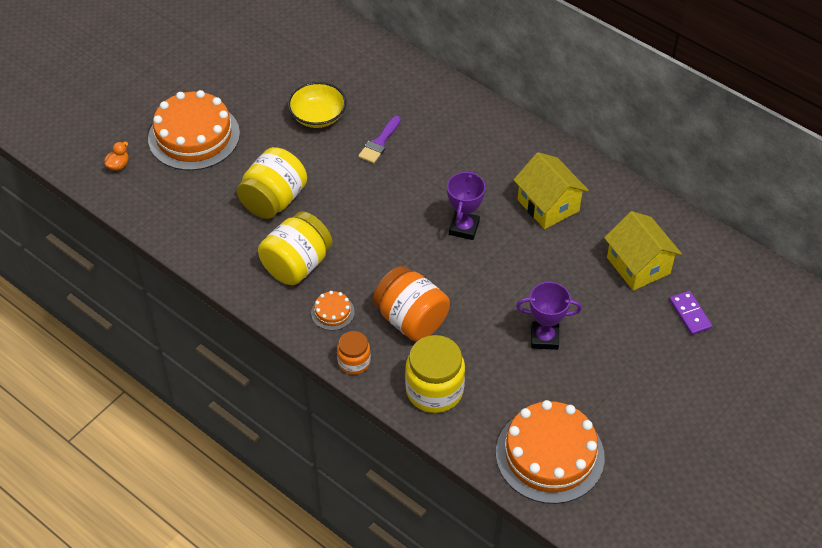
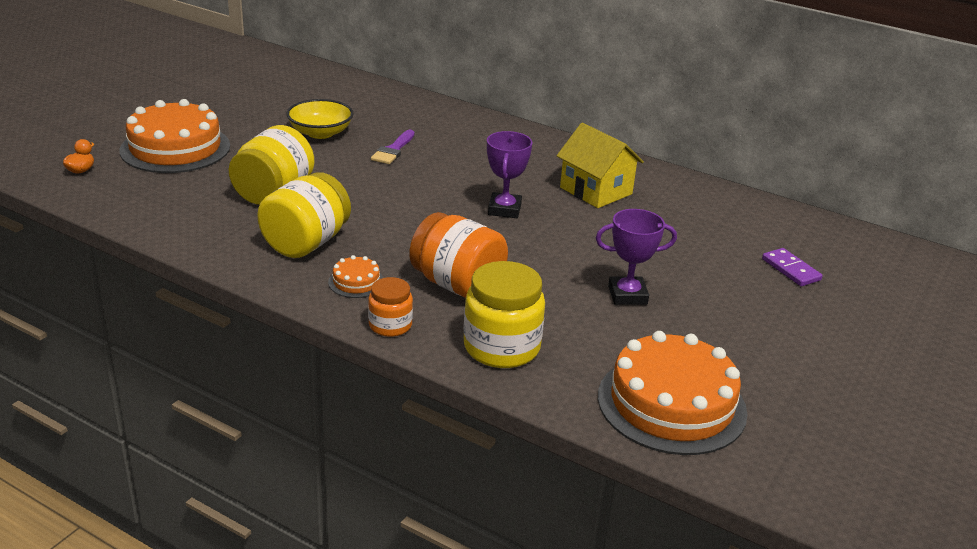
camera: 10 degrees left, 20 degrees down
yellow house [604,211,682,291] -> none

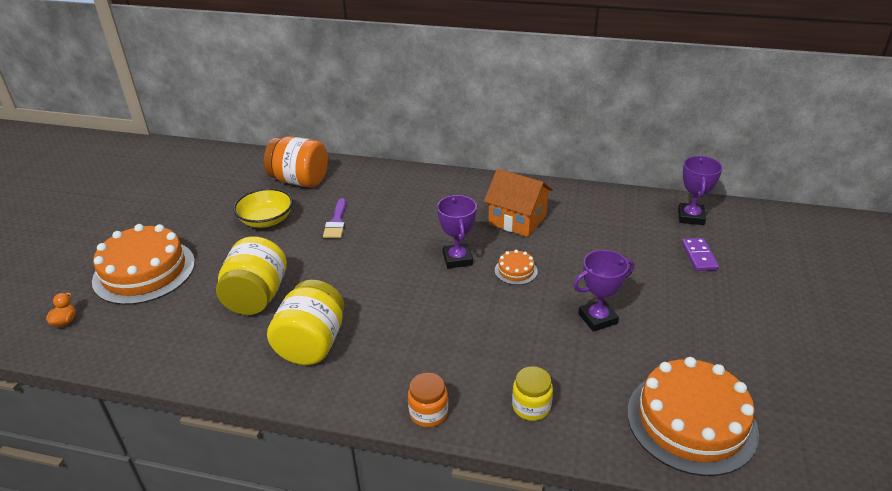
camera: 15 degrees left, 5 degrees up
orange cake [328,255,383,298] -> orange cake moved to [495,250,538,285]
orange jar [409,212,508,298] -> orange jar moved to [264,136,328,188]
yellow jar [464,261,545,368] -> yellow jar [512,366,553,421], size x0.57
yellow house [557,123,644,208] -> orange house [484,169,553,237]
purple domino [762,248,823,286] -> purple domino turned 45 degrees clockwise [682,238,719,271]
none -> purple trophy [678,156,723,225]

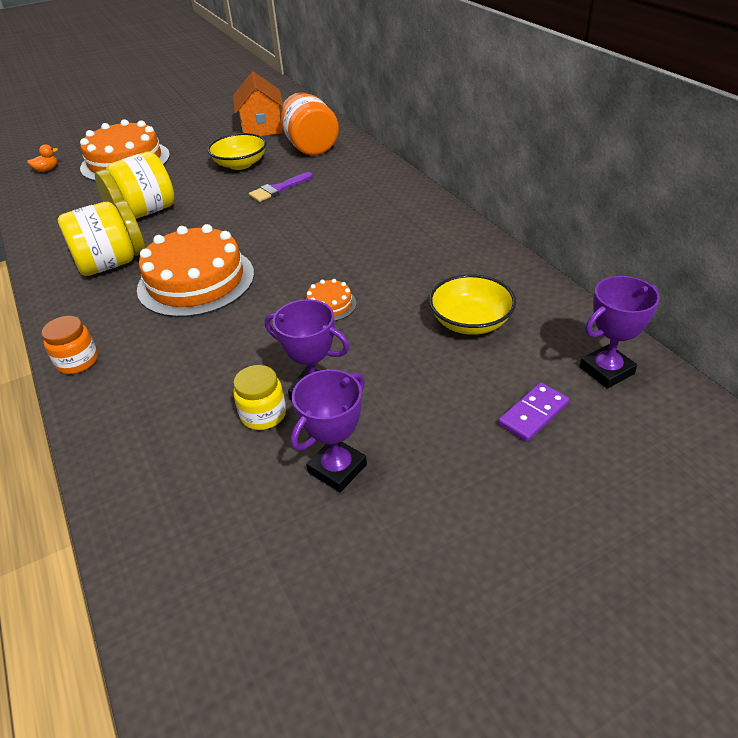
camera: 50 degrees right, 5 degrees up
purple trophy [437,195,477,268] -> purple trophy moved to [291,369,367,492]
orange house [484,169,553,237] -> orange house moved to [233,71,283,136]
yellow jar [512,366,553,421] -> yellow jar moved to [233,365,286,430]
orange cake [627,357,759,476] -> orange cake moved to [137,224,254,317]
none -> yellow bowl [429,274,516,335]

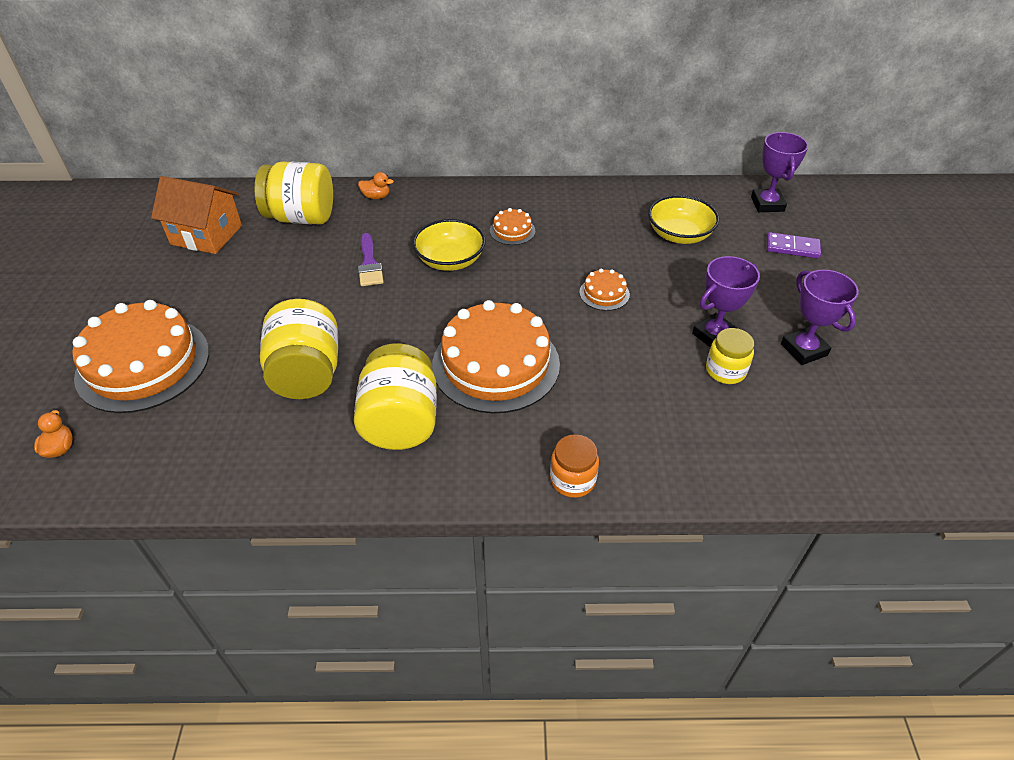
camera: 65 degrees left, 5 degrees up
yellow bowl [207,133,267,170] -> yellow bowl moved to [412,219,486,271]
orange jar [280,92,339,155] -> yellow jar [255,161,333,225]
purple domino [498,382,569,442] -> purple domino turned 60 degrees counterclockwise [767,232,821,258]
none -> orange duck [358,172,394,199]
none -> orange cake [490,208,535,245]

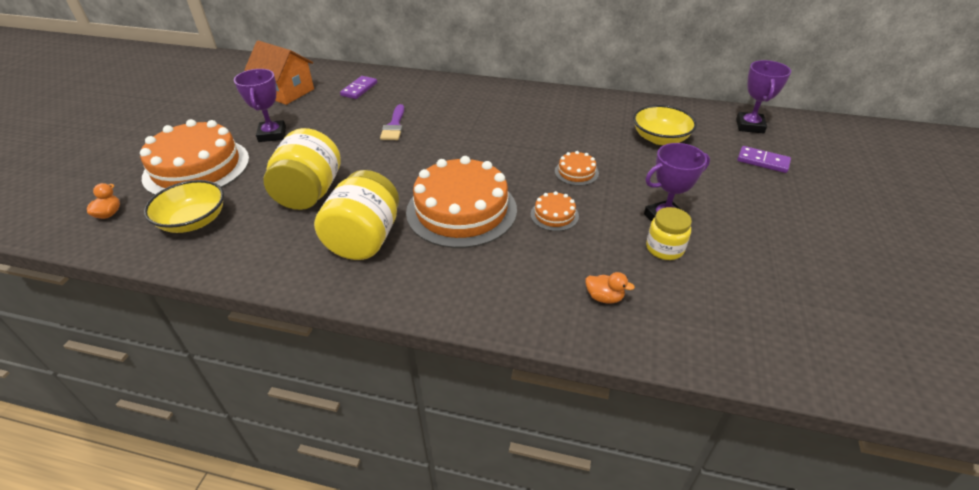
camera: 15 degrees right, 5 degrees down
yellow jar [255,161,333,225] -> purple domino [340,76,377,99]
orange duck [358,172,394,199] -> orange duck moved to [586,272,635,304]
yellow bowl [412,219,486,271] -> yellow bowl moved to [144,180,224,233]
orange cake [490,208,535,245] -> orange cake moved to [531,191,579,231]
orange jar [550,434,599,498] -> none
purple trophy [781,270,859,365] -> purple trophy moved to [234,69,286,142]

